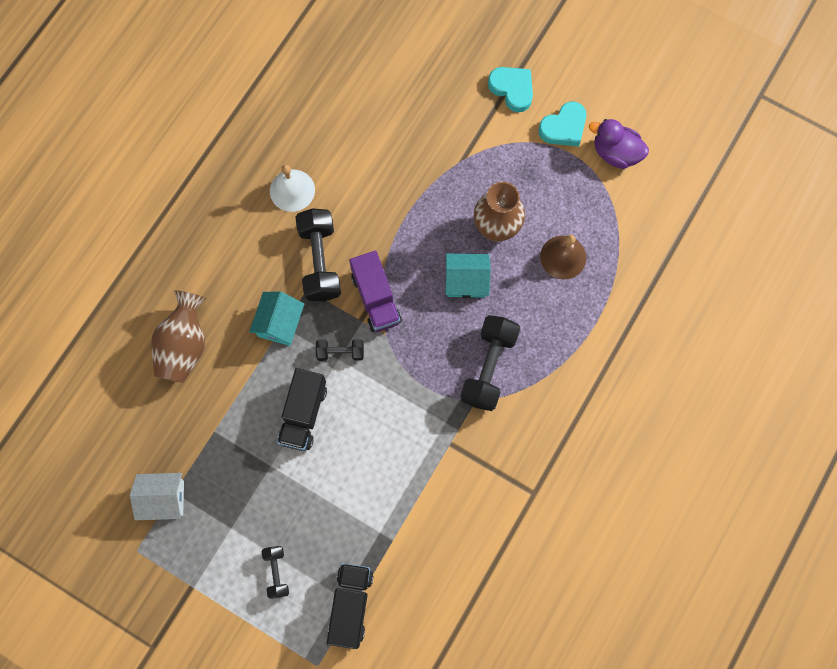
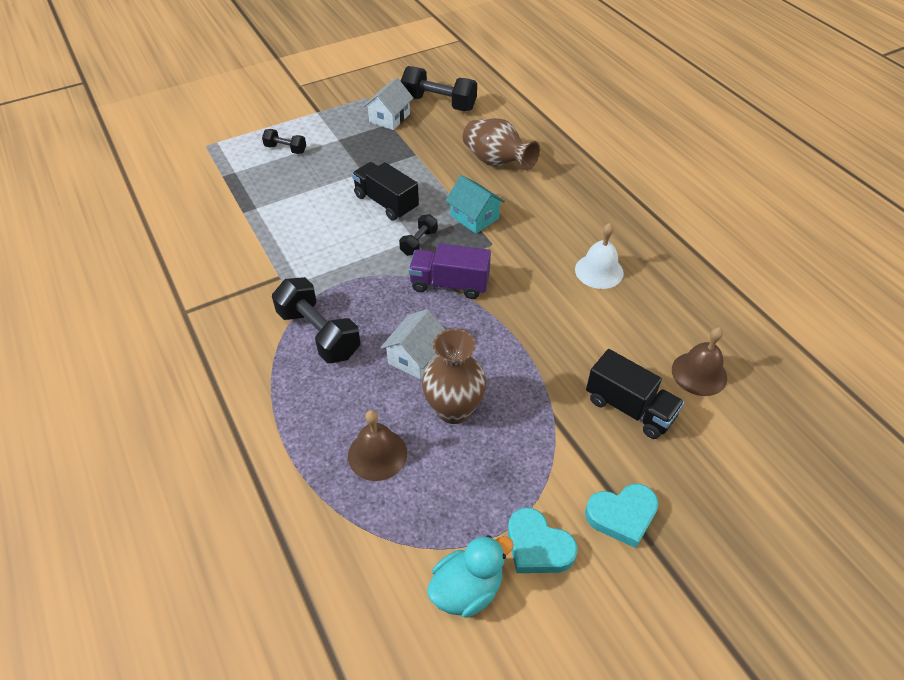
camera: 120 degrees right, 25 degrees down
black dumbbell [296,208,341,301] -> black dumbbell moved to [401,66,477,111]
black truck [327,563,373,649] -> black truck moved to [586,349,684,439]
turquoise house [445,253,491,298] -> white house [380,309,445,380]
turquoise heart [538,102,586,146] -> turquoise heart turned 45 degrees counterclockwise [508,508,577,573]
purple duck [589,119,649,169] -> turquoise duck [427,535,514,618]
none -> brown bell [672,327,727,396]

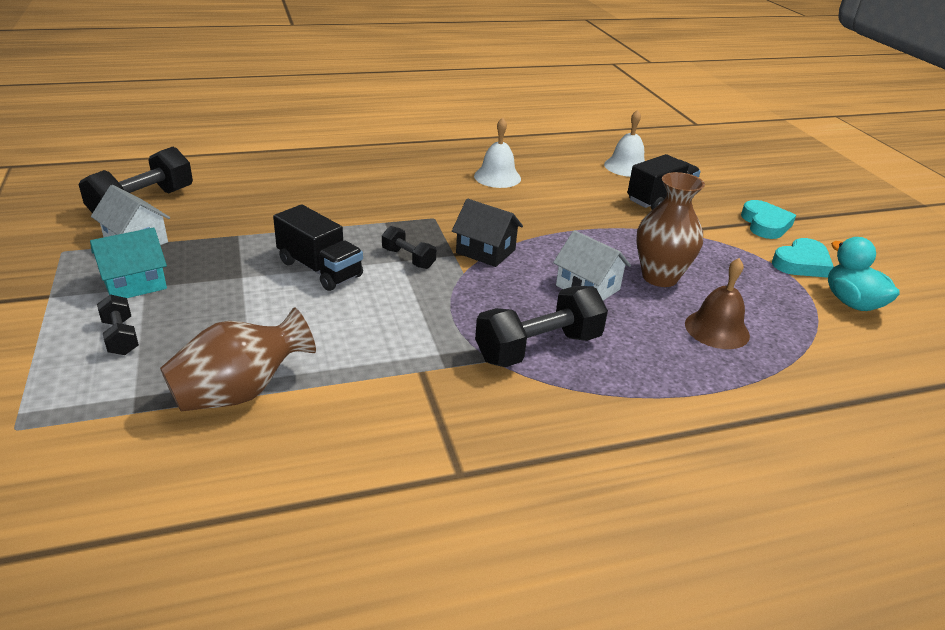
camera: 80 degrees left, 15 degrees down
black dumbbell [262,129,306,154] -> black dumbbell turned 60 degrees counterclockwise [97,294,139,355]
black truck [352,162,419,221] -> black truck turned 105 degrees counterclockwise [273,204,363,291]
purple truck [408,243,491,299] -> black house [452,199,523,267]
turquoise house [445,175,505,234] -> turquoise house moved to [90,228,167,298]
brown vase [463,118,540,170] -> brown vase moved to [160,307,316,411]
brown bell [672,327,727,396] -> white bell [604,110,645,177]

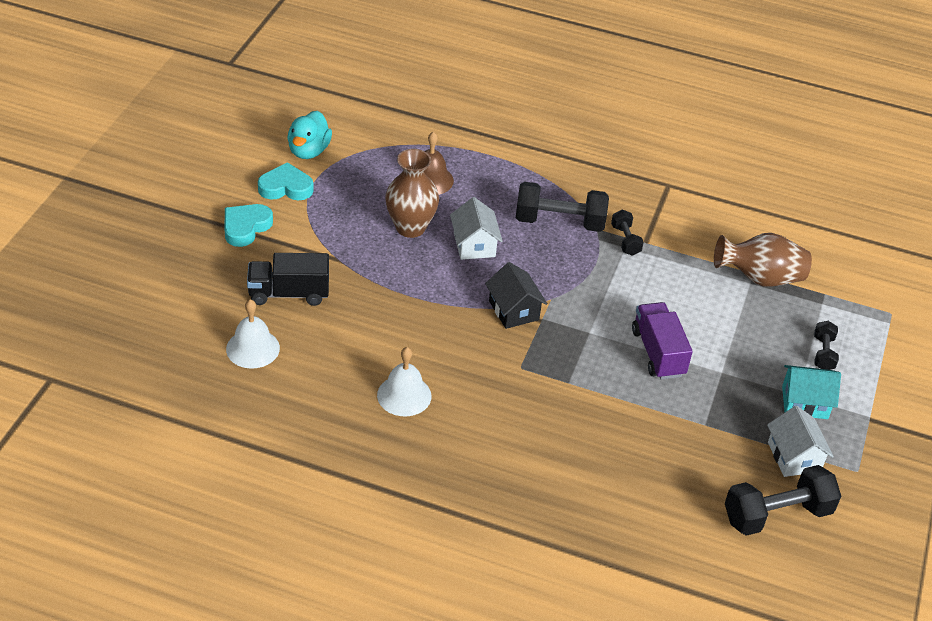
camera: 145 degrees left, 10 degrees up
black truck [273,204,363,291] -> purple truck [632,302,693,380]
black dumbbell [382,226,436,269] -> black dumbbell moved to [611,210,644,256]

